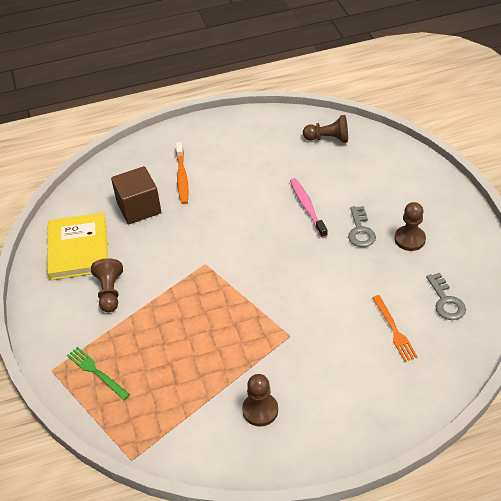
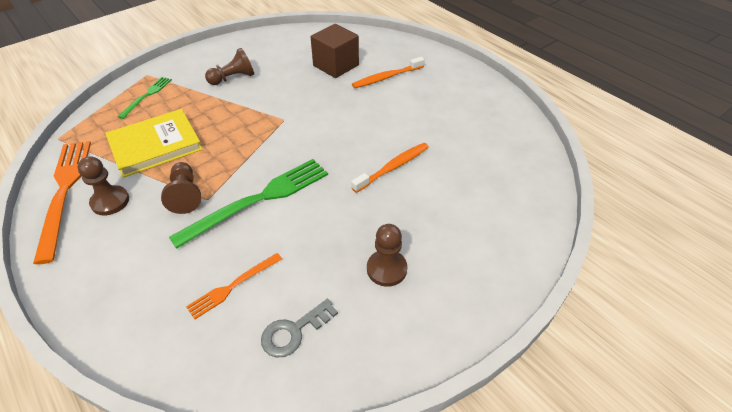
camera: 65 degrees right, 0 degrees up
yellow book [47,213,108,280] -> yellow book moved to [105,109,203,178]
pink toothbrush [290,178,328,238] -> orange toothbrush [351,143,429,193]
brown pawn [303,115,348,143] -> brown pawn moved to [161,162,201,214]
grey key [348,206,376,247] -> none
none -> orange fork [33,141,91,264]
none -> green fork [169,159,328,249]

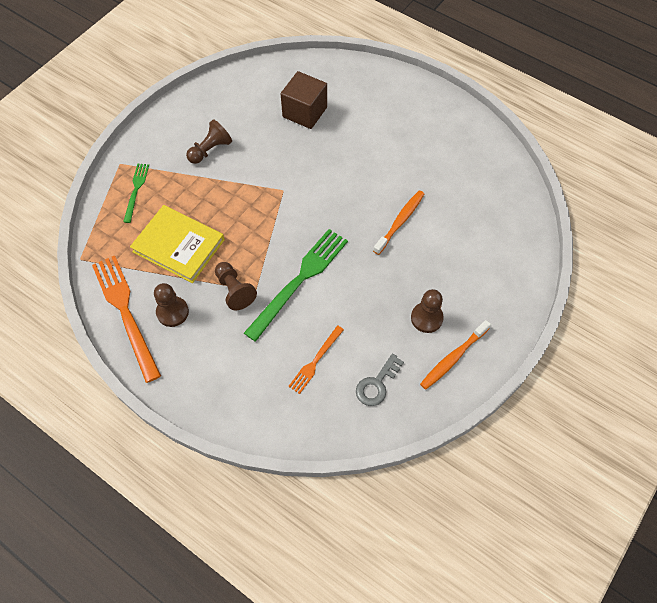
camera: 15 degrees left, 15 degrees up
yellow book [105,109,203,178] -> yellow book turned 75 degrees clockwise [130,205,225,283]
orange toothbrush [352,57,425,88] -> orange toothbrush moved to [420,320,491,390]

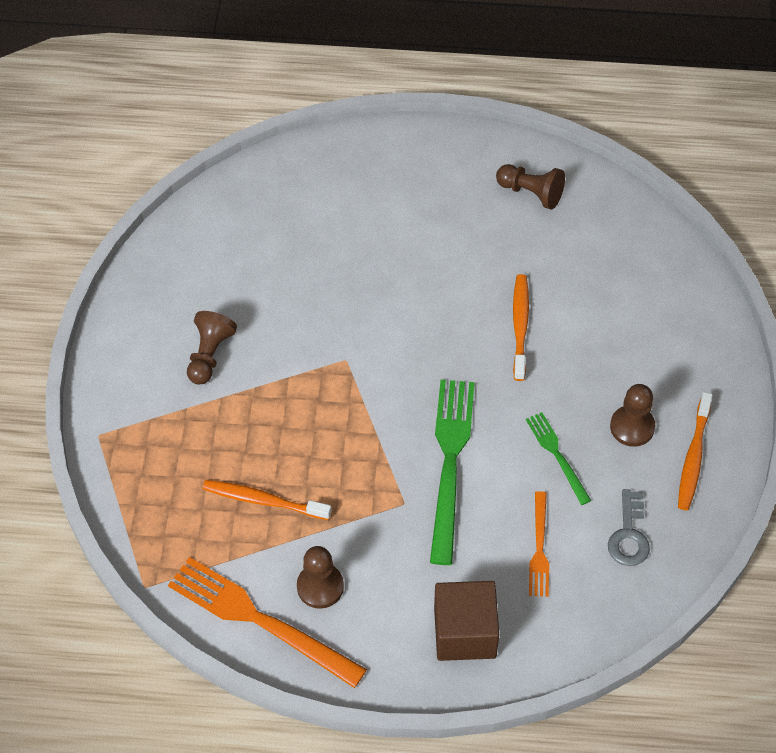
camera: 30 degrees left, 5 degrees down
green fork [123,163,149,223] -> green fork moved to [526,412,591,505]
yellow book [130,205,225,283] -> orange toothbrush [203,480,331,520]
brown pawn [215,262,257,310] -> brown pawn moved to [496,164,565,210]
brown cube [281,71,327,129] -> brown cube moved to [434,581,499,661]

